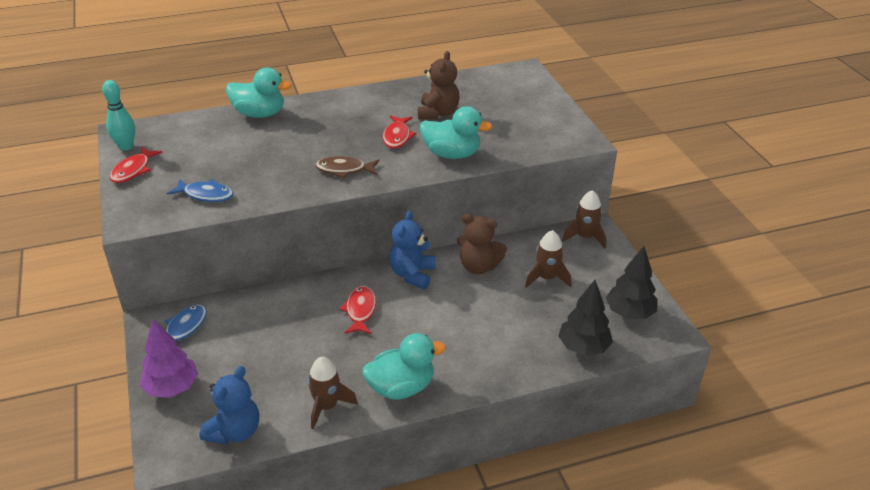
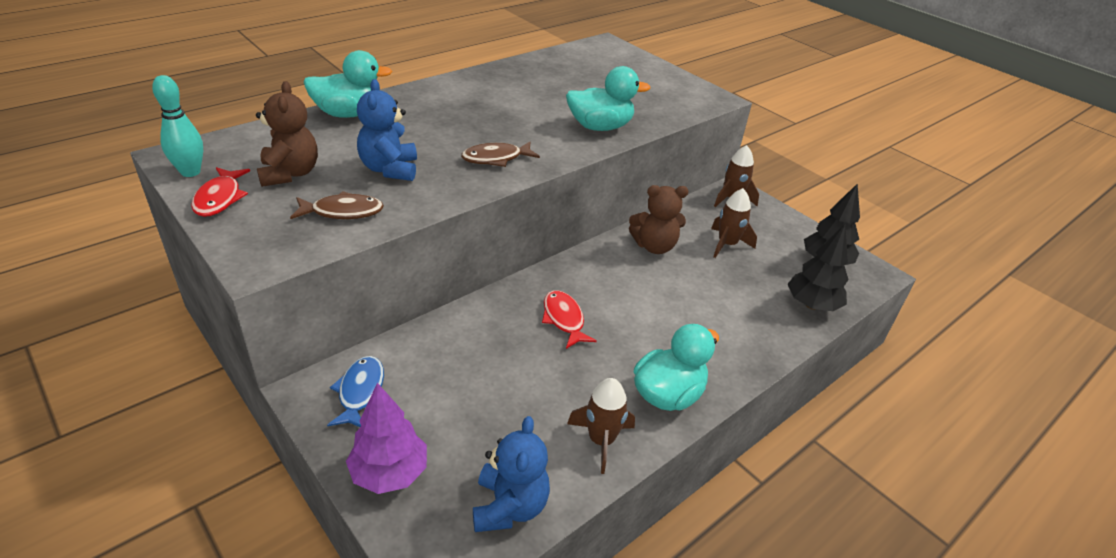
camera: 25 degrees left, 0 degrees up
blue fish [167,178,234,202] -> brown fish [290,191,384,219]
red fish [383,115,417,149] -> none
blue teddy bear [389,211,435,289] -> blue teddy bear moved to [357,79,417,181]
brown teddy bear [418,51,459,120] -> brown teddy bear moved to [256,81,318,187]

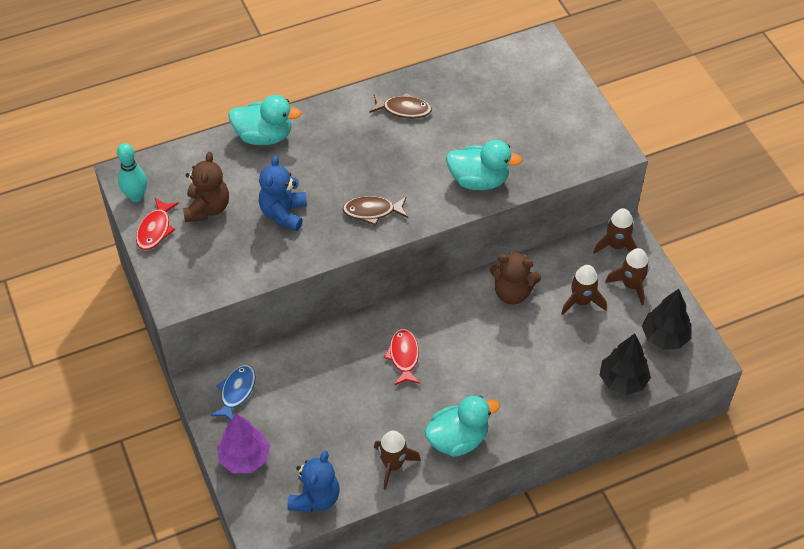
camera: 20 degrees right, 15 degrees up
brown fish [290,191,384,219] -> brown fish moved to [369,92,432,119]
none -> brown rocket [605,248,650,305]

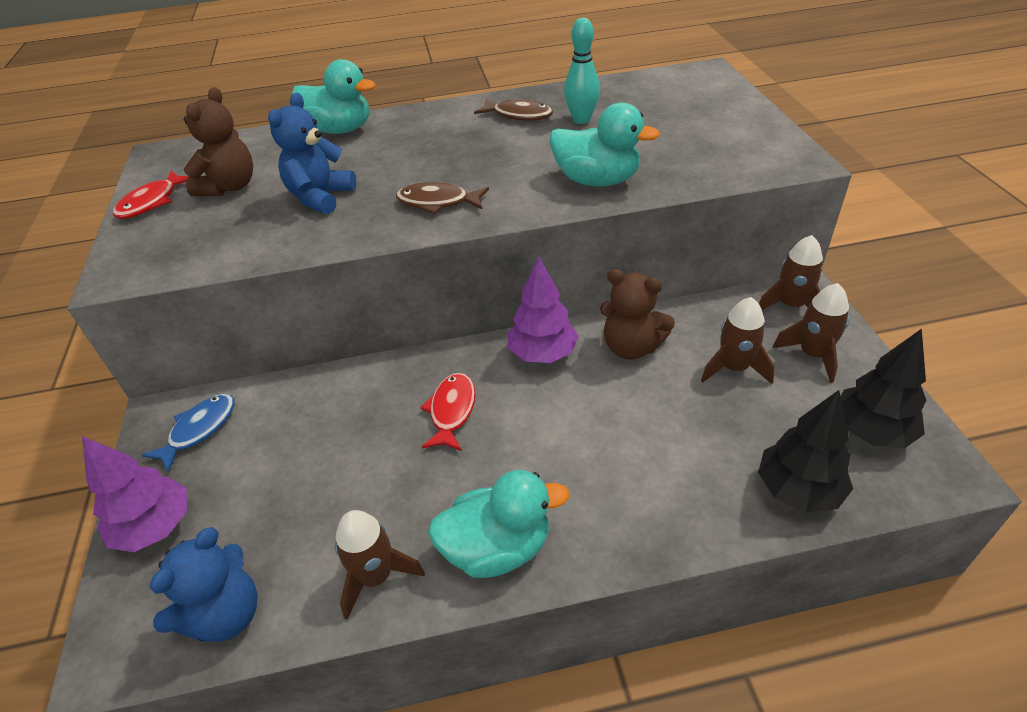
camera: 15 degrees right, 10 degrees down
turquoise bowling pin [117,143,147,202] -> turquoise bowling pin moved to [564,18,600,124]
none -> purple tree [508,256,579,363]

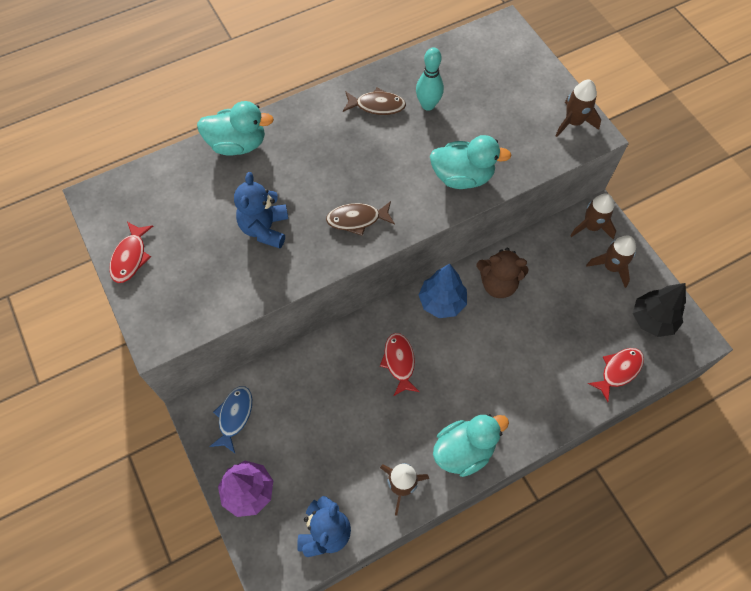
camera: 20 degrees left, 20 degrees up
brown teddy bear [184,87,253,196] -> none
purple tree [508,256,579,363] -> blue tree [419,264,467,318]
brown rocket [701,297,775,384] -> brown rocket moved to [555,80,601,137]
black tree [758,390,853,513] -> red fish [588,348,644,402]

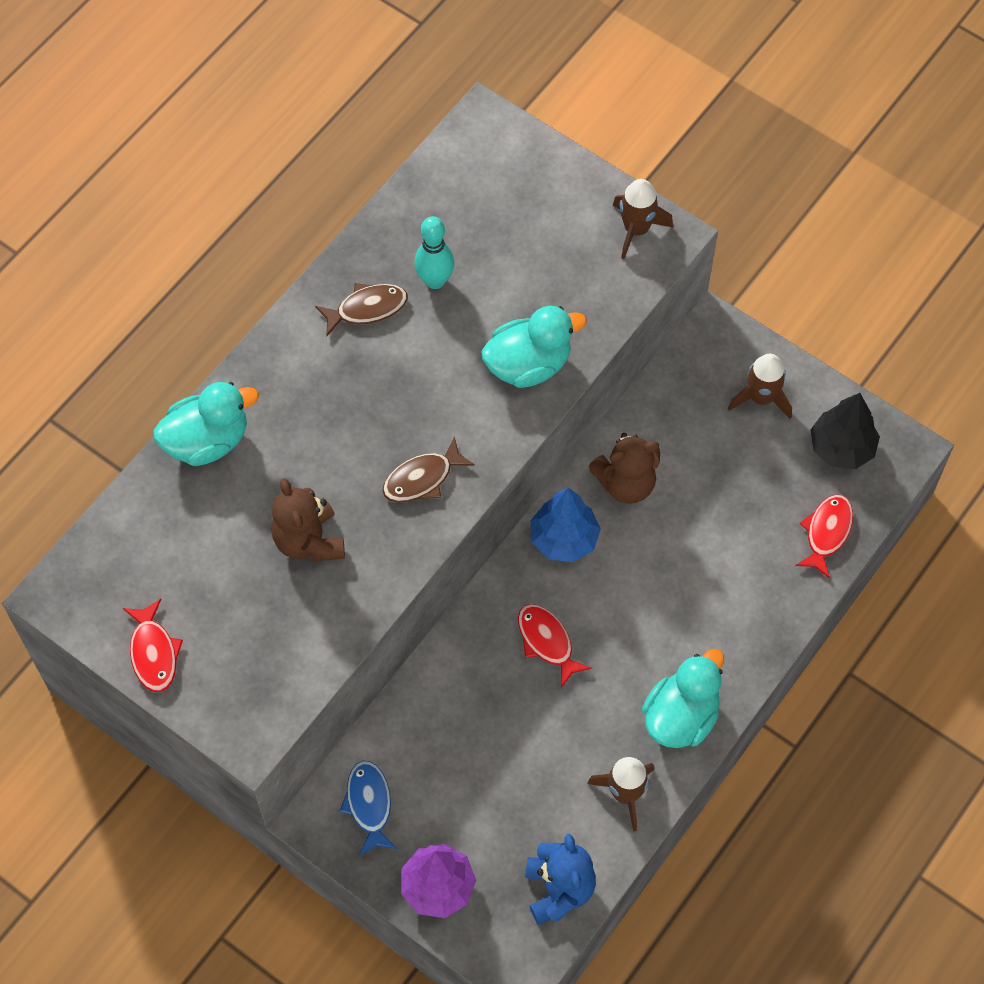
camera: 25 degrees left, 0 degrees up
blue teddy bear [234,172,288,248] -> brown teddy bear [271,478,345,562]
brown rocket [570,193,616,239] -> none

